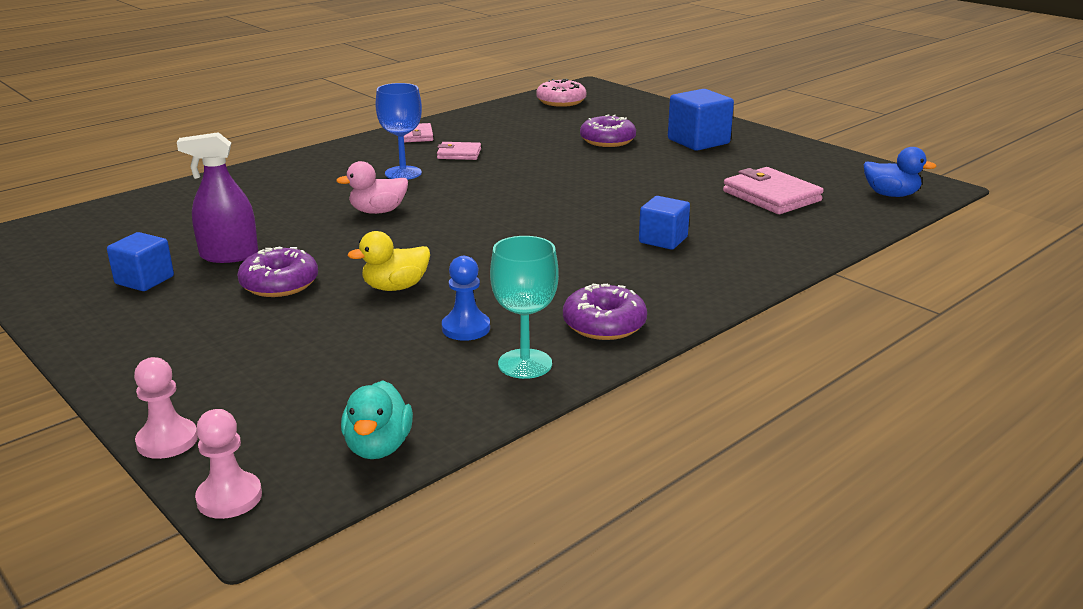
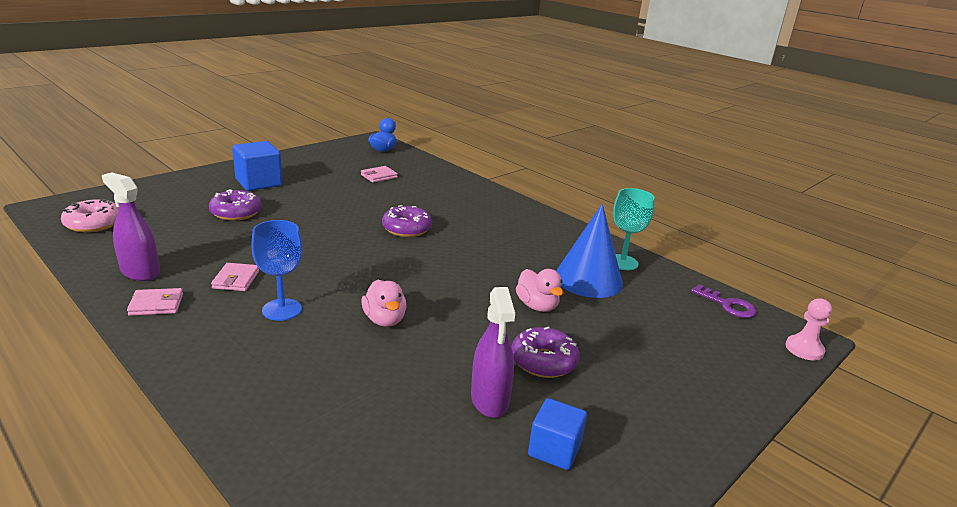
camera: 95 degrees left, 0 degrees up
pink pawn [134,357,198,459] -> none
turquoise duck [341,380,413,459] -> purple key [691,284,757,318]
yellow duck [348,231,430,291] -> pink duck [516,269,563,312]
blue pawn [442,256,490,341] -> blue cone [556,204,623,298]
purple donut [563,283,647,340] -> purple donut moved to [382,205,432,237]
blue cube [639,196,690,250] -> none
pink wallet [723,167,824,214] -> pink wallet [361,166,398,183], size x0.58
none -> purple spray bottle [102,172,160,281]

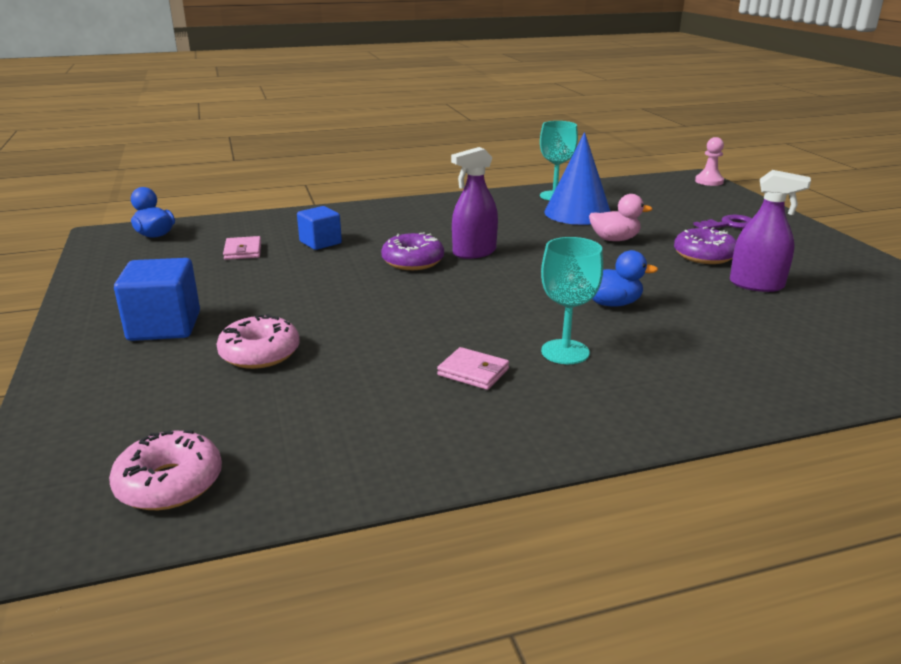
camera: 60 degrees left, 0 degrees up
purple spray bottle [102,172,160,281] -> purple spray bottle moved to [451,147,498,259]
pink wallet [127,288,183,316] -> none
purple donut [209,189,262,221] -> pink donut [217,314,300,369]
blue goblet [251,220,302,321] -> turquoise goblet [541,237,603,364]
pink duck [361,280,407,327] -> blue duck [592,250,658,306]
blue cube [528,398,587,470] -> blue cube moved to [297,206,342,250]
purple key [691,284,757,318] -> purple key moved to [693,215,752,229]

